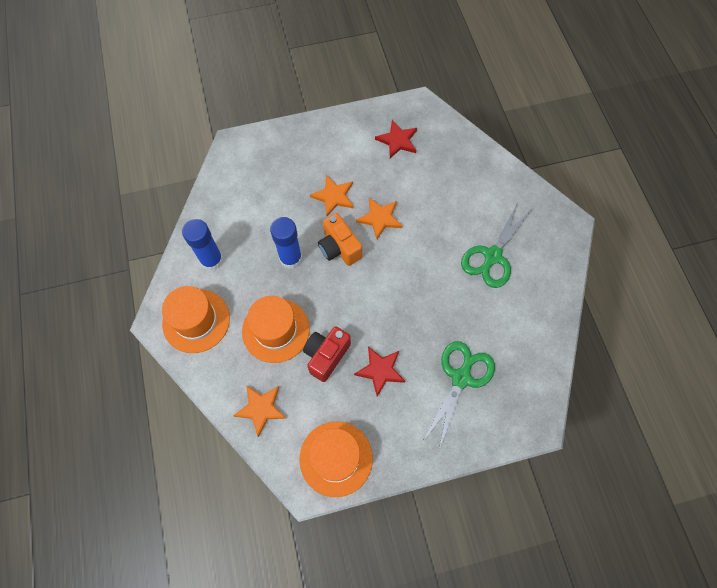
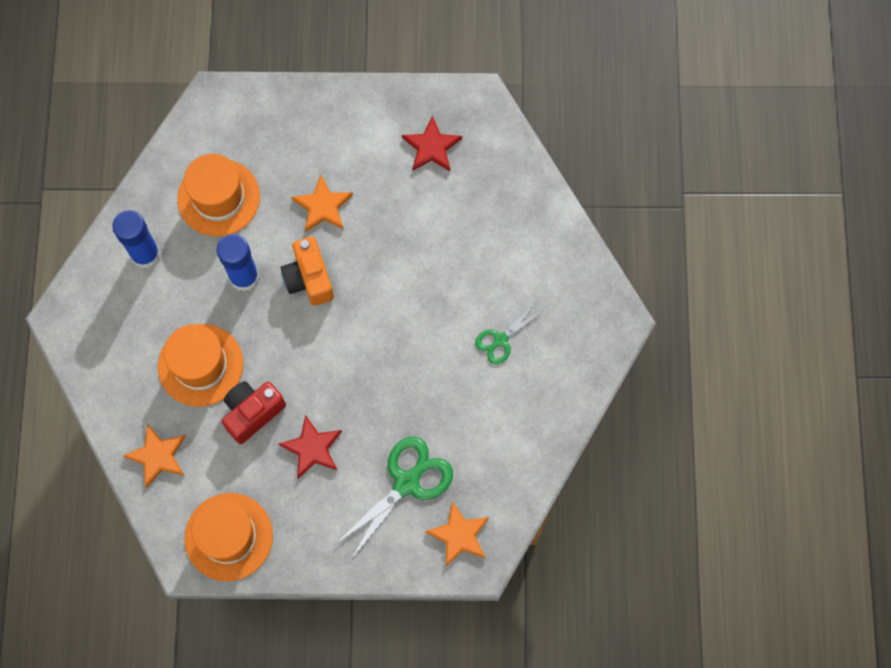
camera: 15 degrees right, 5 degrees up
orange hat [162,286,230,353] -> orange hat moved to [177,154,260,237]
orange star [356,198,402,239] -> orange star moved to [425,502,489,567]
green scissors [461,201,533,288] -> green scissors [475,303,543,364], size x0.57

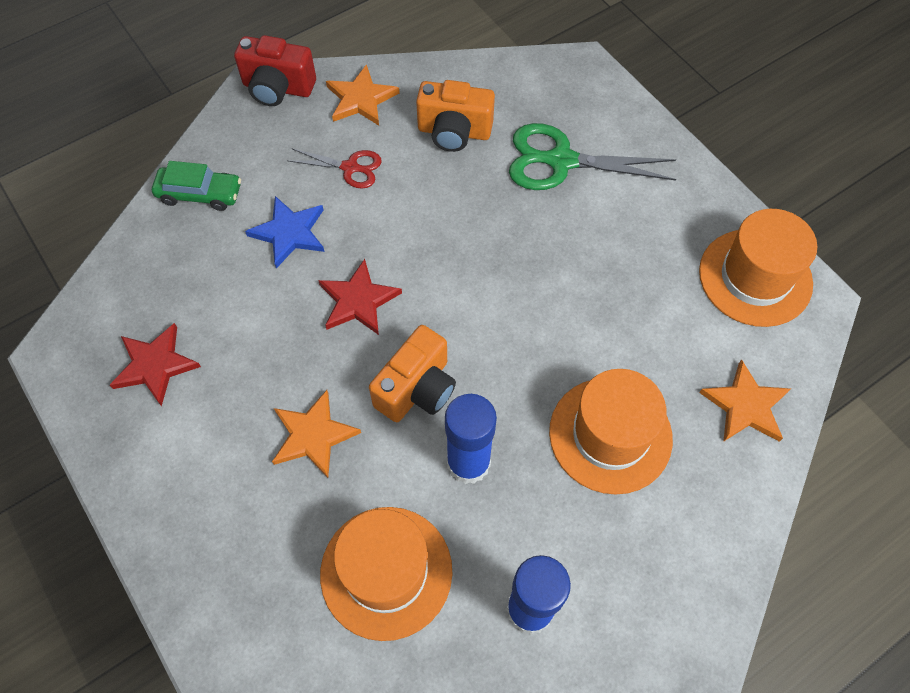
camera: 125 degrees left, 10 degrees down
red camera [222,381,286,444] -> red camera moved to [234,35,316,106]
red star [279,415,342,479] -> red star moved to [318,259,402,335]
orange star [425,502,489,567] -> orange star moved to [326,64,400,126]
green scissors [475,303,543,364] -> red scissors [287,148,382,189]
none -> green car [152,161,241,211]
none -> blue star [245,196,324,268]
none -> orange camera [416,80,495,152]

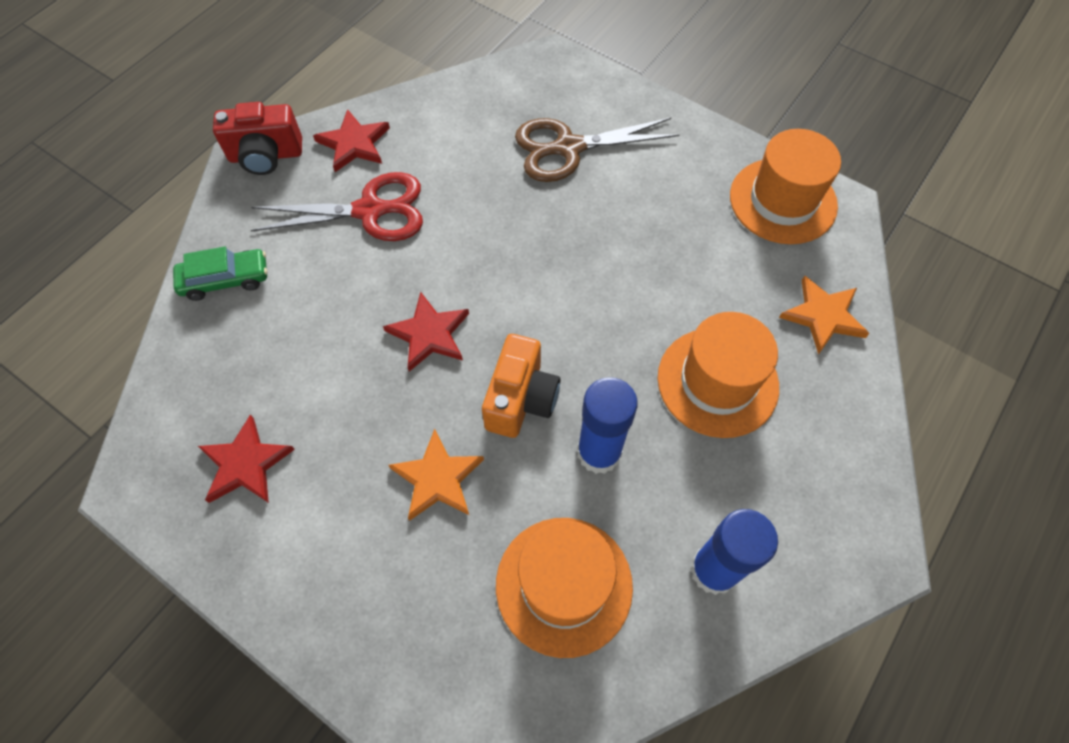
camera: 20 degrees left, 0 degrees up
blue star [245,196,324,268] -> none
red scissors [287,148,382,189] -> red scissors [251,172,423,241], size x1.77
orange star [326,64,400,126] -> red star [313,109,390,172]
orange camera [416,80,495,152] -> none
green scissors [509,123,676,190] -> brown scissors [515,118,679,182]

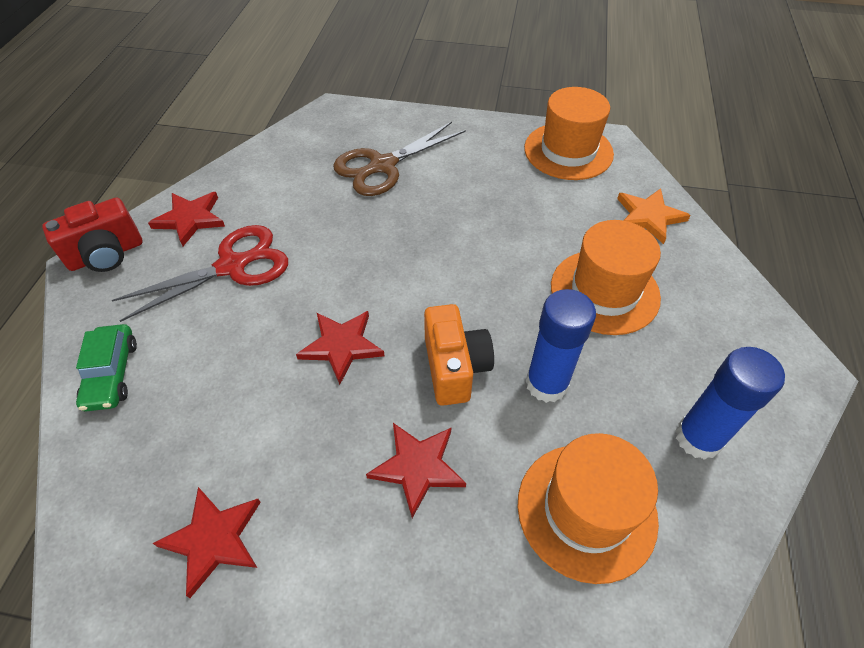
camera: 25 degrees left, 10 degrees down
green car [173,246,267,301] -> green car turned 120 degrees clockwise [76,324,137,412]
orange star [388,429,484,521] -> red star [366,423,466,518]

